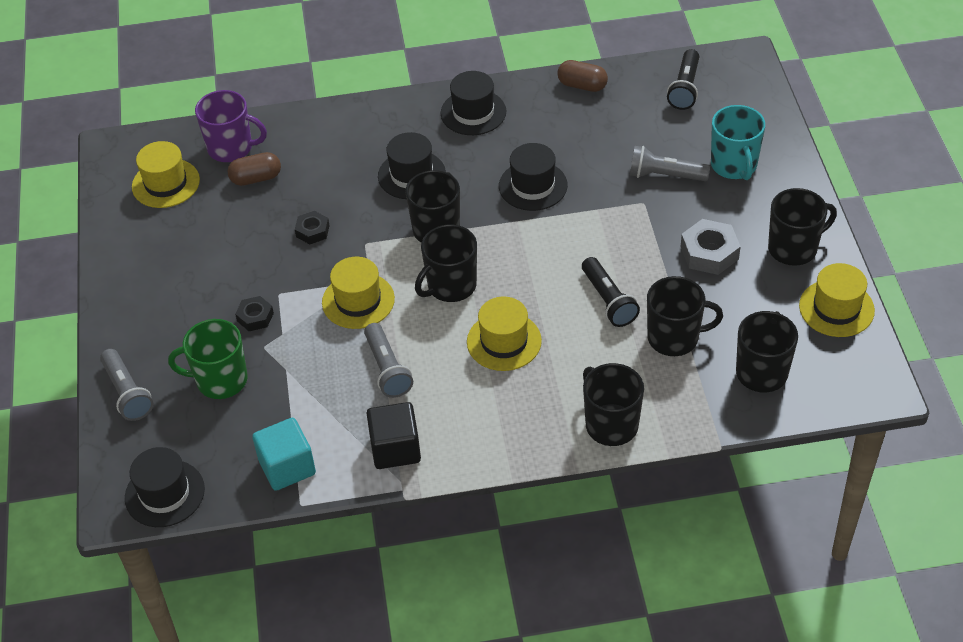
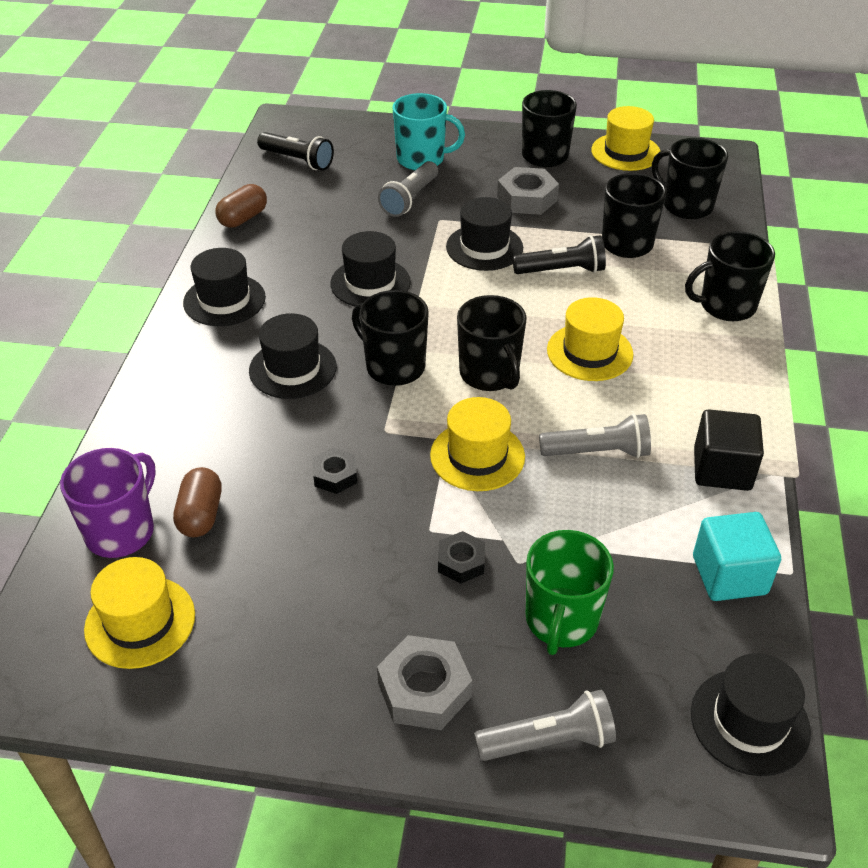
camera: 75 degrees left, 5 degrees down
none -> grey nut [377,635,472,730]
none -> black hat [446,197,523,271]

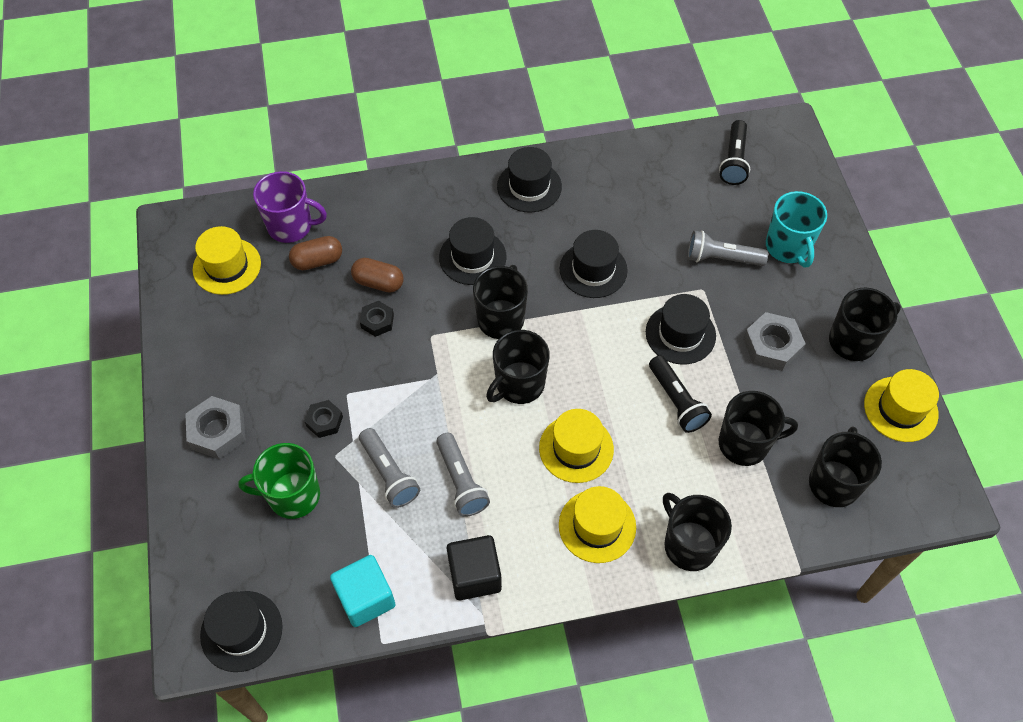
camera: 70 degrees right, 15 degrees up
brown capsule [215,184,267,228] -> brown capsule moved to [351,258,404,293]
yellow hat [430,397,525,491] -> yellow hat moved to [559,486,636,563]
grey flashlight [474,690,616,761] -> grey flashlight moved to [359,428,420,508]

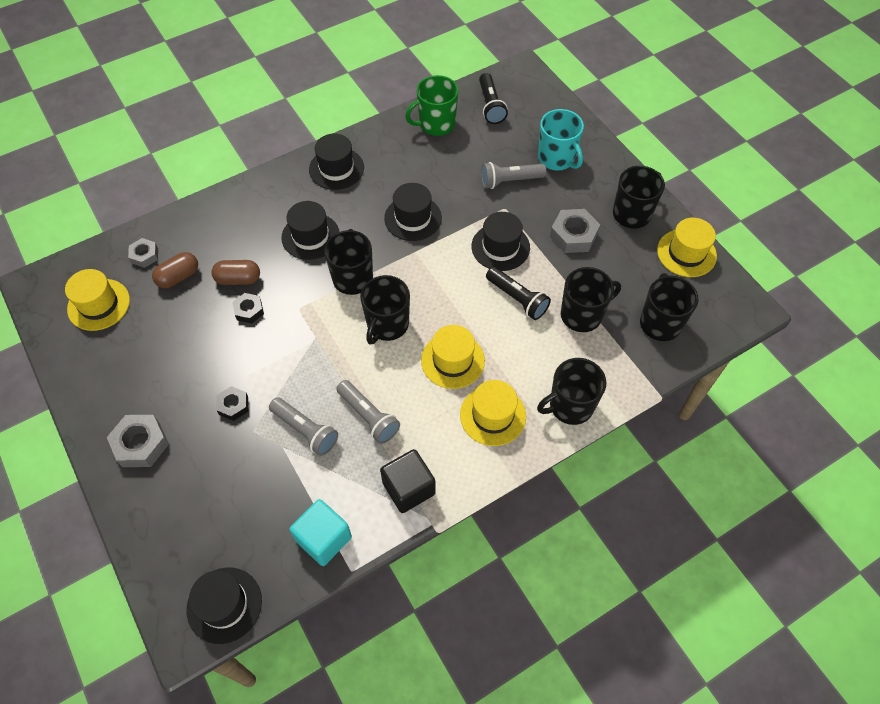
camera: 20 degrees left, 0 degrees up
green mug [238,443,320,519] -> green mug moved to [405,75,458,136]
purple mug [253,171,327,243] -> grey nut [128,238,158,268]
black mug [663,493,732,571] -> black mug turned 60 degrees counterclockwise [537,358,606,425]

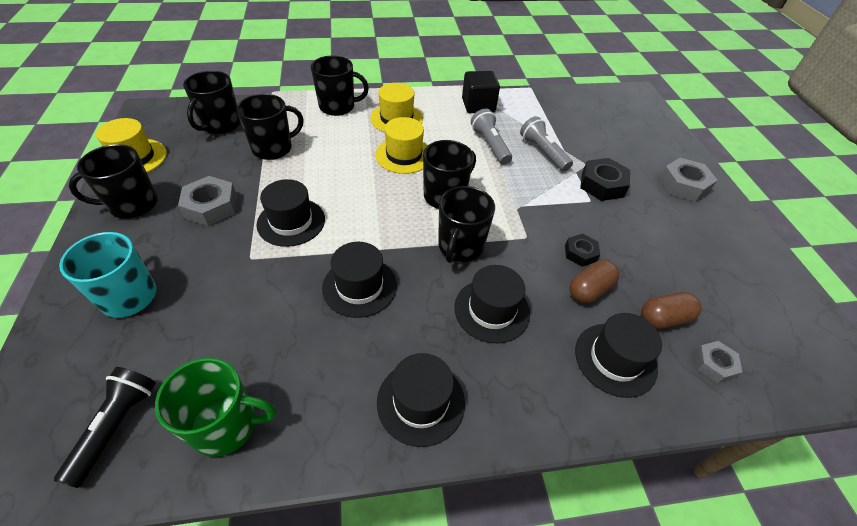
camera: 160 degrees left, 10 degrees down
yellow hat [65,269,130,331] -> none
black hat [187,567,262,644] -> black hat moved to [575,313,662,398]
brown capsule [211,260,260,285] -> brown capsule turned 60 degrees counterclockwise [570,260,619,303]
black nut [216,386,248,421] -> black nut [580,158,630,201], size x1.63
turquoise cube [290,499,352,566] -> none
grey flashlight [481,162,547,189] -> none
black flashlight [486,267,551,320] -> none
black mug [561,267,621,332] -> black mug turned 150 degrees clockwise [236,94,303,160]

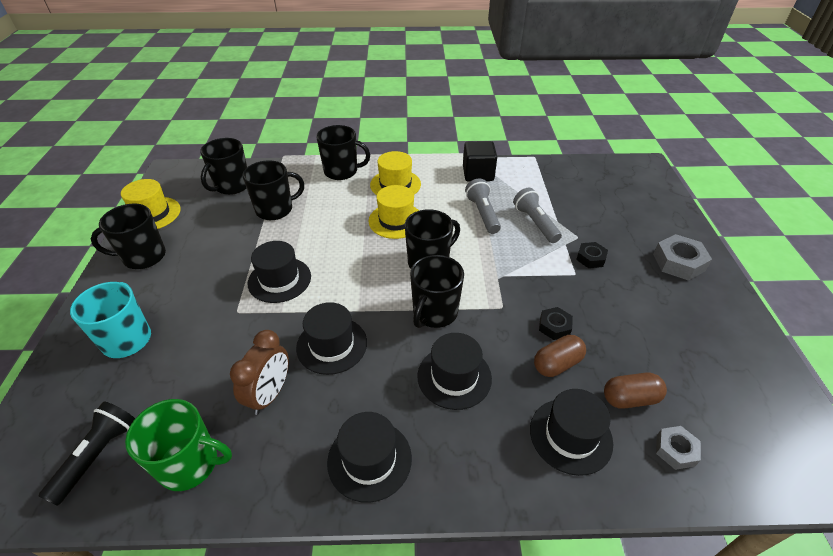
camera: 10 degrees right, 5 degrees down
grey nut [178,176,237,226] -> none
black nut [580,158,630,201] -> black nut [576,242,608,268], size x0.61
none -> brown clock [230,330,289,415]

